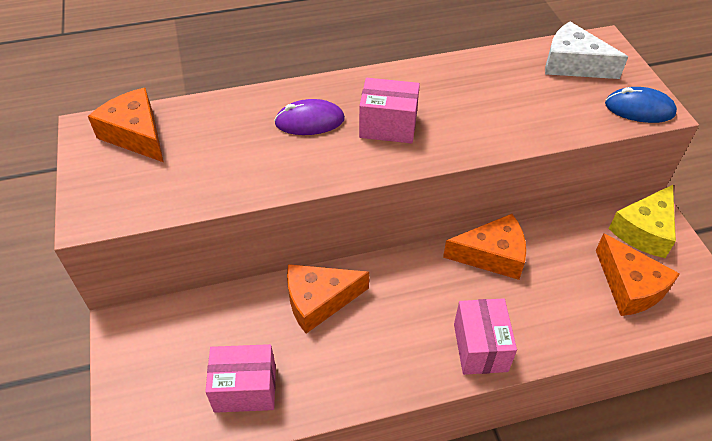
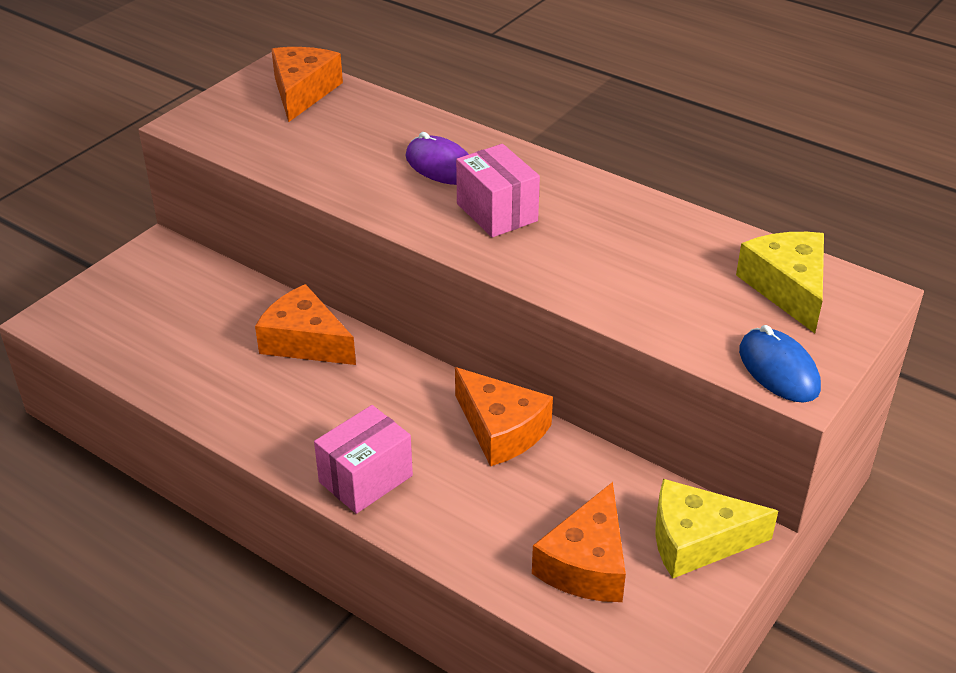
camera: 50 degrees right, 10 degrees down
pink box [205,344,276,413] -> none
white cheese [545,22,628,79] -> yellow cheese [736,232,824,333]

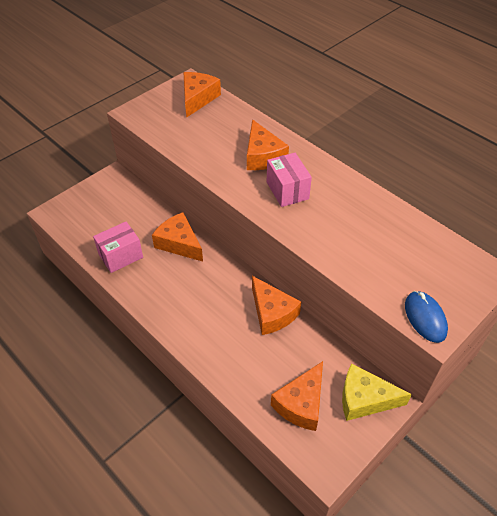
camera: 10 degrees right, 10 degrees up
pink box [314,405,413,514] -> pink box moved to [93,221,143,273]
purple mouse [405,132,469,185] -> orange cheese [247,119,289,170]
yellow cheese [736,232,824,333] -> none

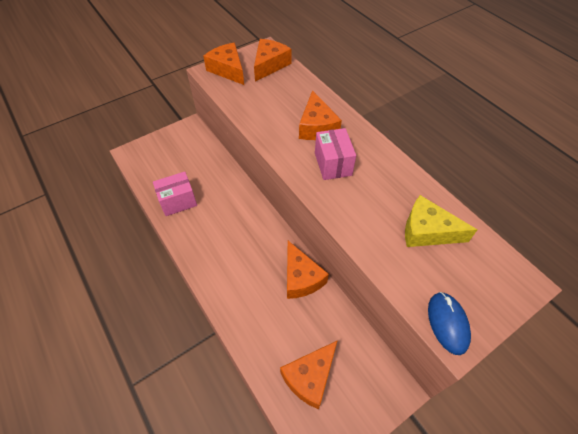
camera: 10 degrees right, 5 degrees up
orange cheese [152,212,203,262] -> orange cheese moved to [203,43,244,85]
yellow cheese [342,363,412,421] -> yellow cheese moved to [405,195,477,247]

